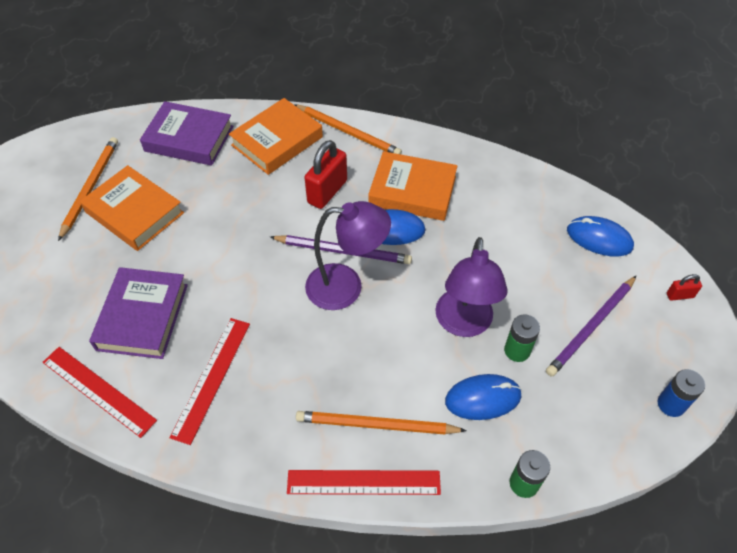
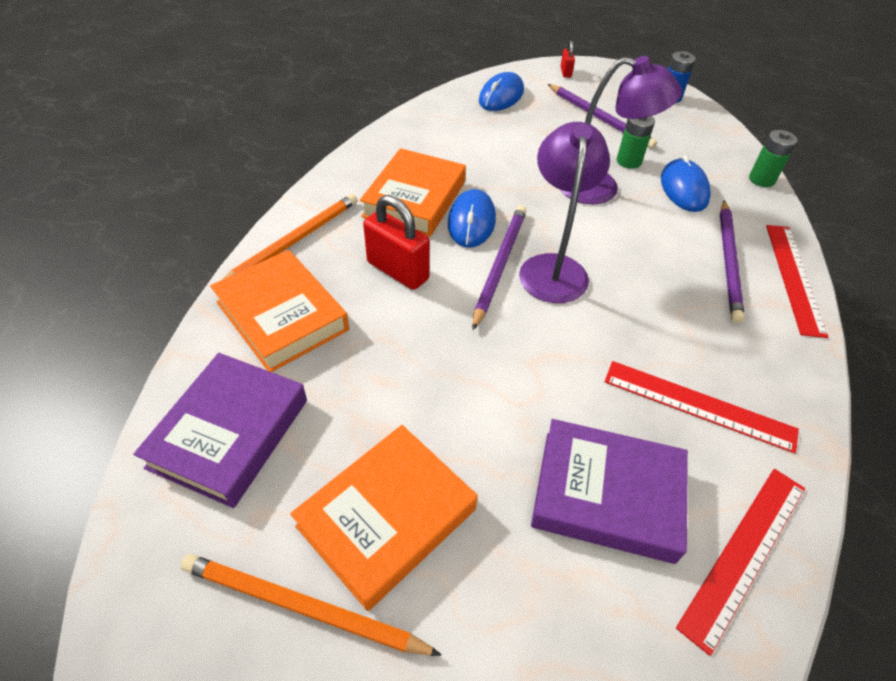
camera: 85 degrees left, 5 degrees down
orange pencil [296,411,467,434] -> purple pencil [720,200,745,323]

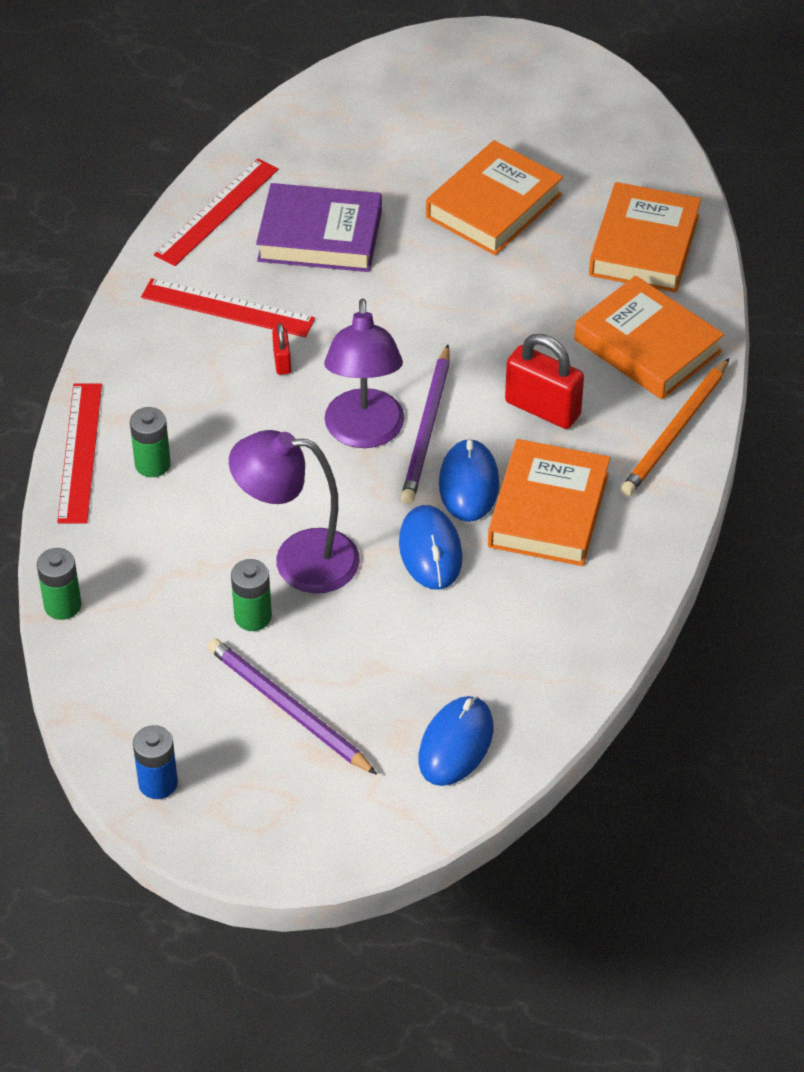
camera: 175 degrees right, 0 degrees up
purple book [133,353,307,508] -> orange book [589,182,701,293]
orange pencil [181,554,442,656] -> none
red padlock [561,40,575,78] -> red padlock moved to [272,323,291,375]
blue mouse [661,155,711,212] -> blue mouse moved to [399,505,463,590]
purple pencil [720,200,745,323] -> green battery [130,407,171,477]

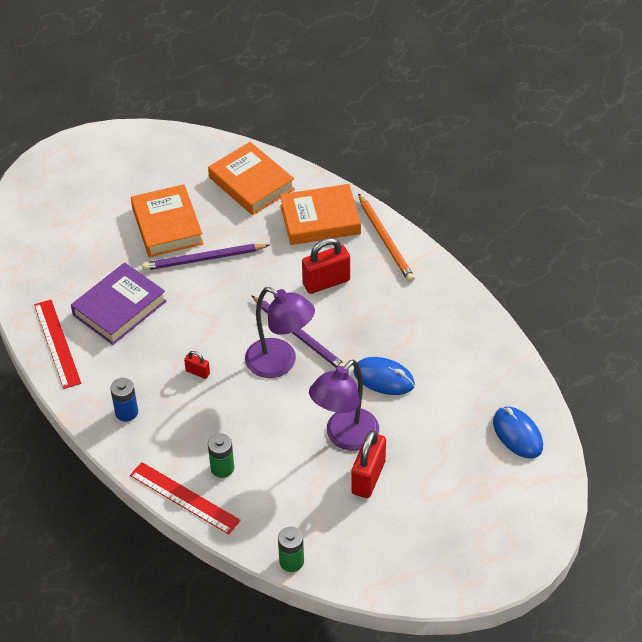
camera: 55 degrees left, 0 degrees up
blue battery [133,725,178,799] -> blue battery moved to [110,378,138,422]
red ruler [141,278,315,337] -> none
purple pencil [207,638,377,775] -> purple pencil moved to [142,244,269,271]
green battery [231,559,272,631] -> red padlock [351,430,386,498]
blue mouse [439,438,499,522] -> none
orange book [488,439,610,566] -> none

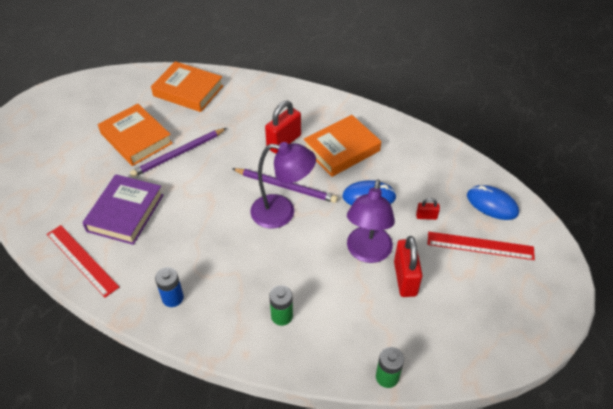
camera: 25 degrees left, 0 degrees up
red ruler [130,462,241,534] -> red ruler moved to [427,232,535,260]
red padlock [184,351,210,379] -> red padlock moved to [416,198,440,220]
orange book [280,184,361,245] -> orange book moved to [304,115,381,177]
orange pencil [358,193,415,282] -> none

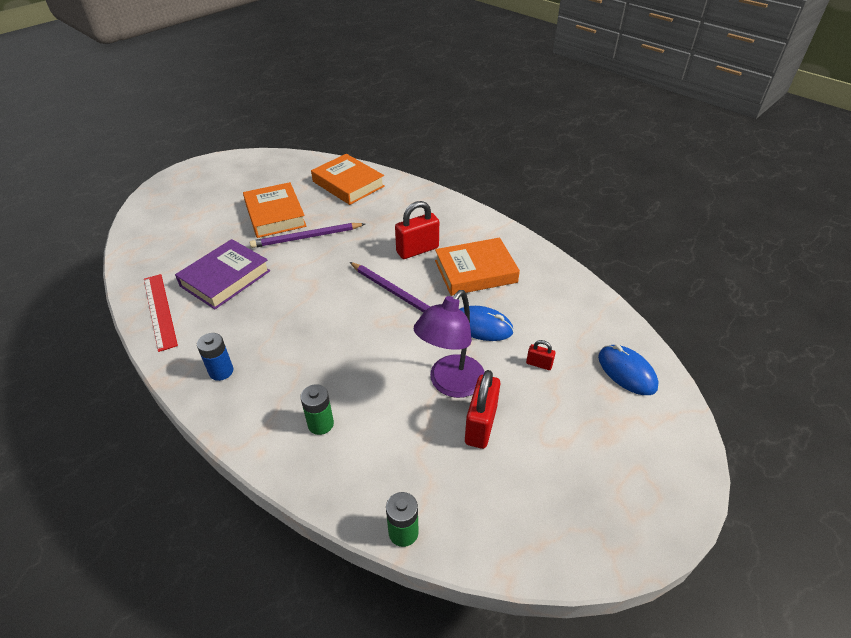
camera: 20 degrees right, 5 degrees down
purple lamp [250,142,316,229] -> none
red ruler [427,232,535,260] -> none

